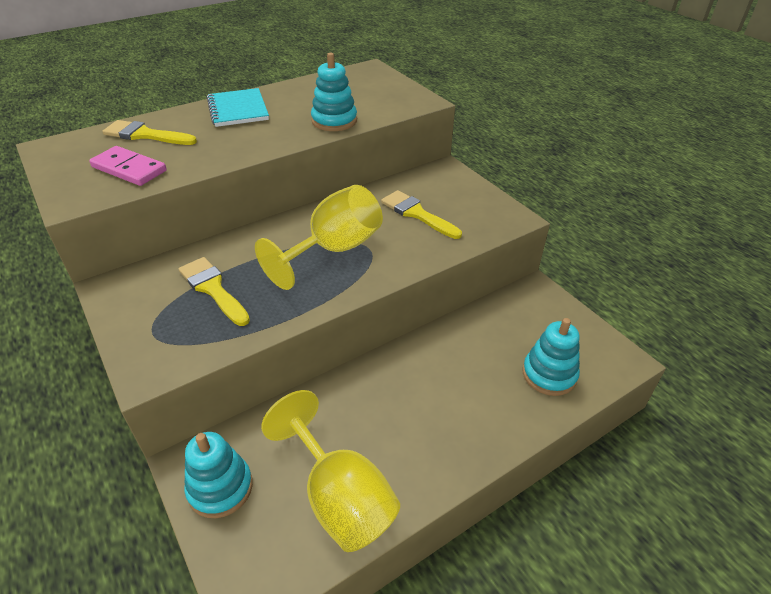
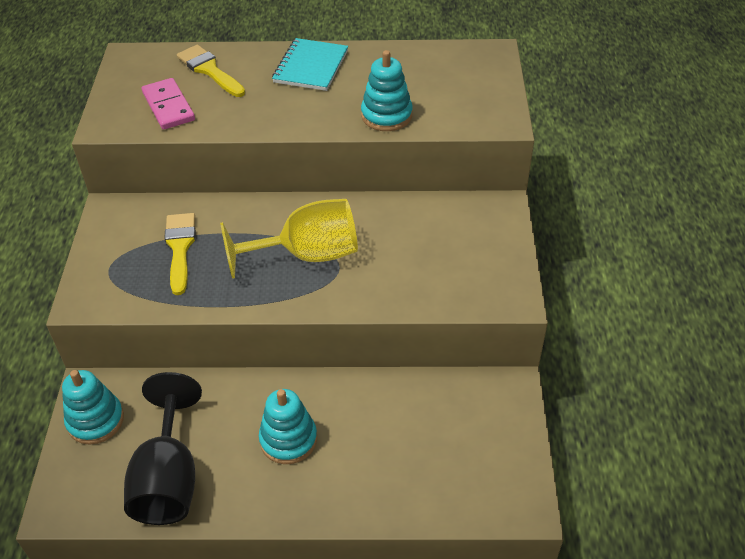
camera: 35 degrees right, 5 degrees up
yellow goblet [261,390,400,552] -> black goblet [124,372,202,525]
yellow brush [381,190,462,239] -> none
turquoise stacking toy [523,318,580,396] -> turquoise stacking toy moved to [259,389,317,464]

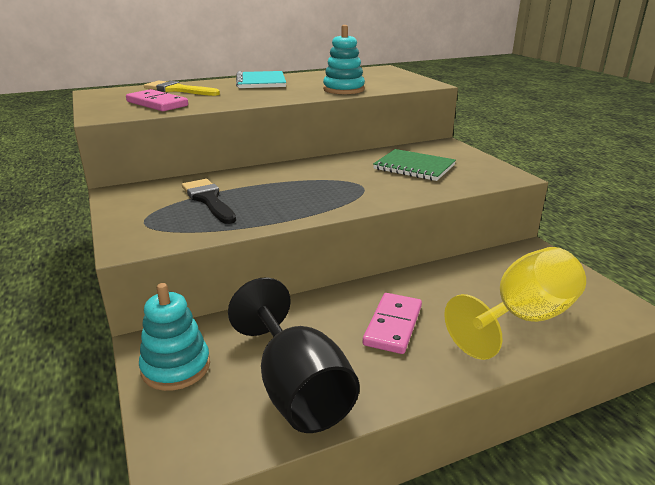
camera: 25 degrees left, 20 degrees down
yellow brush [165,213,196,295] -> black brush [182,179,236,224]
yellow goblet [220,199,358,279] -> yellow goblet moved to [444,247,586,360]
turquoise stacking toy [259,389,317,464] -> pink domino [363,293,422,354]
none -> green notebook [373,149,456,181]

